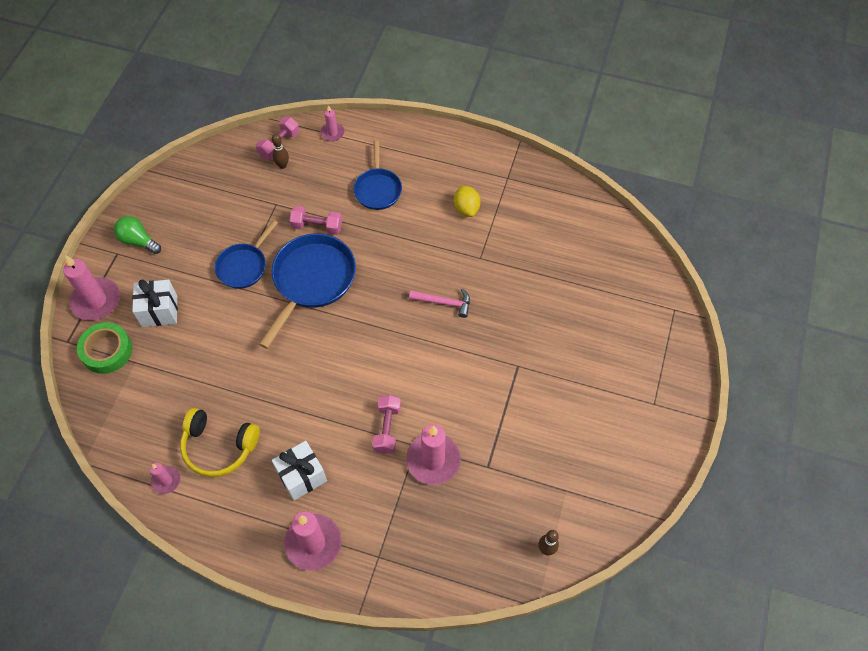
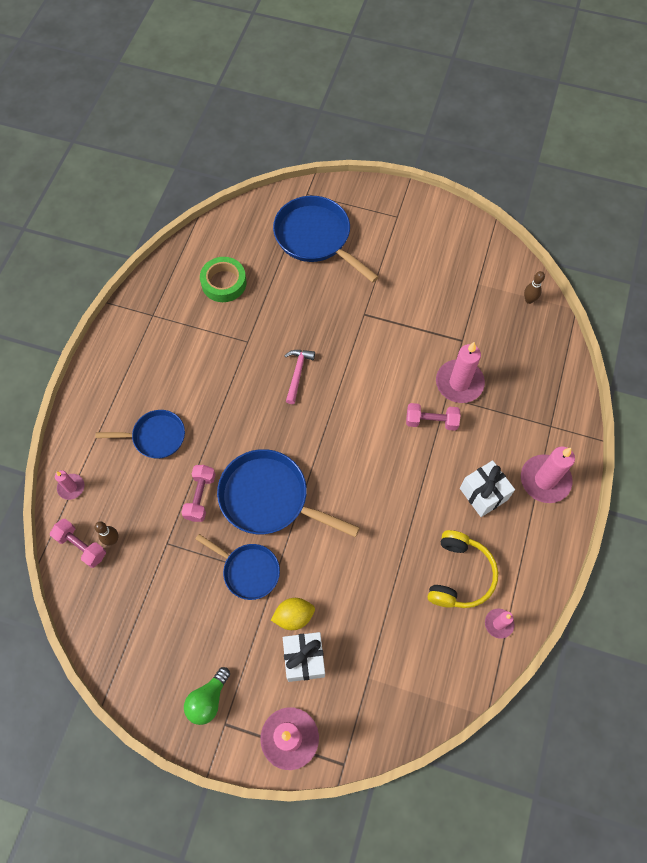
camera: 90 degrees left, 5 degrees up
green tape [77,322,132,374] -> green tape moved to [200,257,247,302]
yellow lemon [454,185,481,217] -> yellow lemon moved to [271,598,315,630]
none -> blue pan [273,196,379,283]

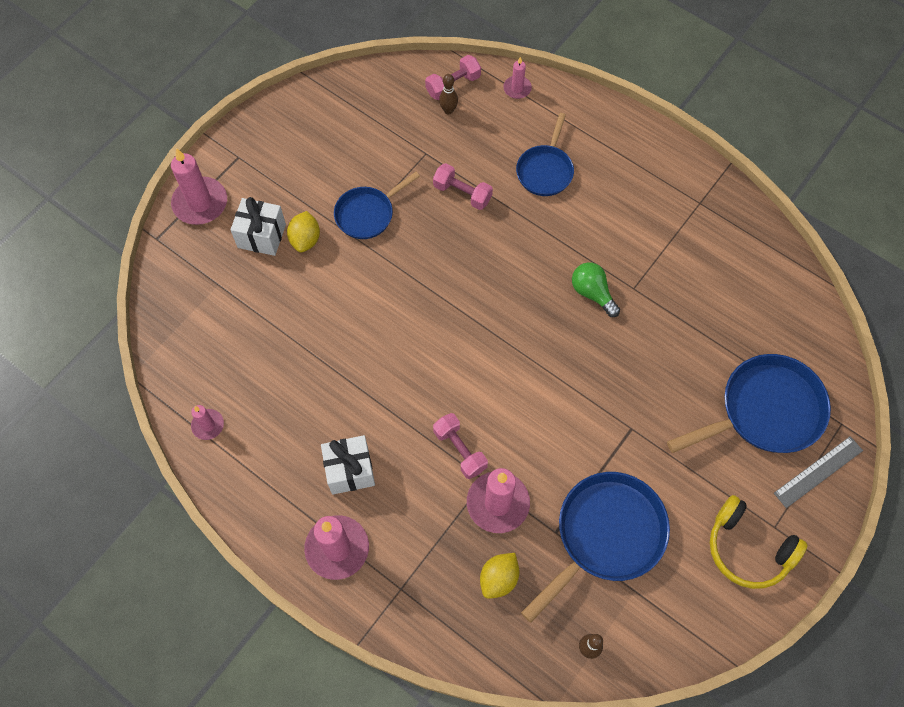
camera: 110 degrees right, 0 degrees up
green light bulb [184,667,230,725] -> green light bulb moved to [572,262,620,317]
green tape [200,257,247,302] -> none
blue pan [217,449,360,537] -> blue pan moved to [521,472,670,623]
pink hammer [284,350,315,404] -> none
pink dumbbell [406,403,460,431] -> pink dumbbell turned 60 degrees counterclockwise [433,413,488,479]
yellow headphones [428,530,498,608] -> yellow headphones moved to [710,495,808,589]
none -> yellow lemon [480,553,519,599]
none -> grey ruler [774,436,863,508]

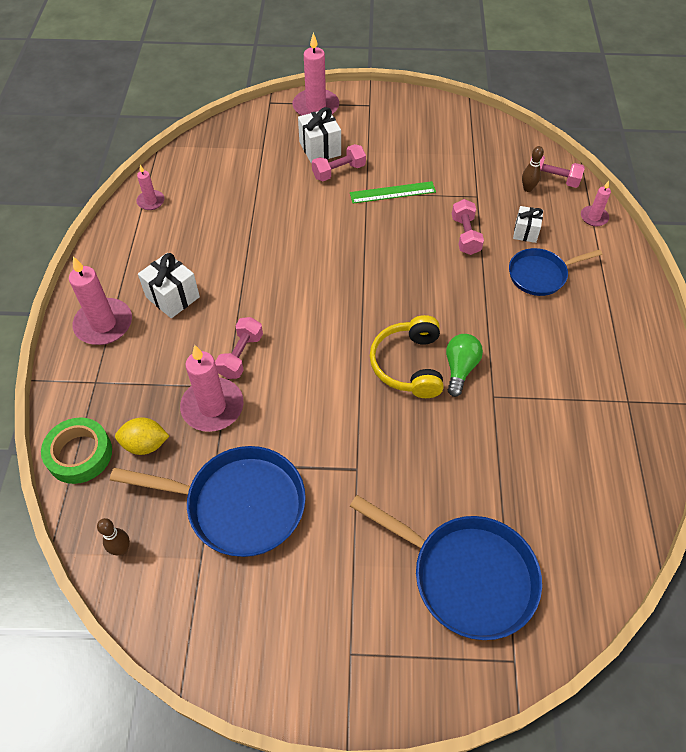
camera: 55 degrees right, 10 degrees down
yellow lemon [287,211,320,253] -> pink dumbbell [312,144,366,181]
blue pan [334,172,420,239] -> green ruler [350,181,436,204]
yellow headphones [710,495,808,589] -> yellow headphones moved to [370,315,444,398]
grey ruler [774,436,863,508] -> none
none -> green tape [41,417,112,484]
none -> white gift [513,206,543,243]

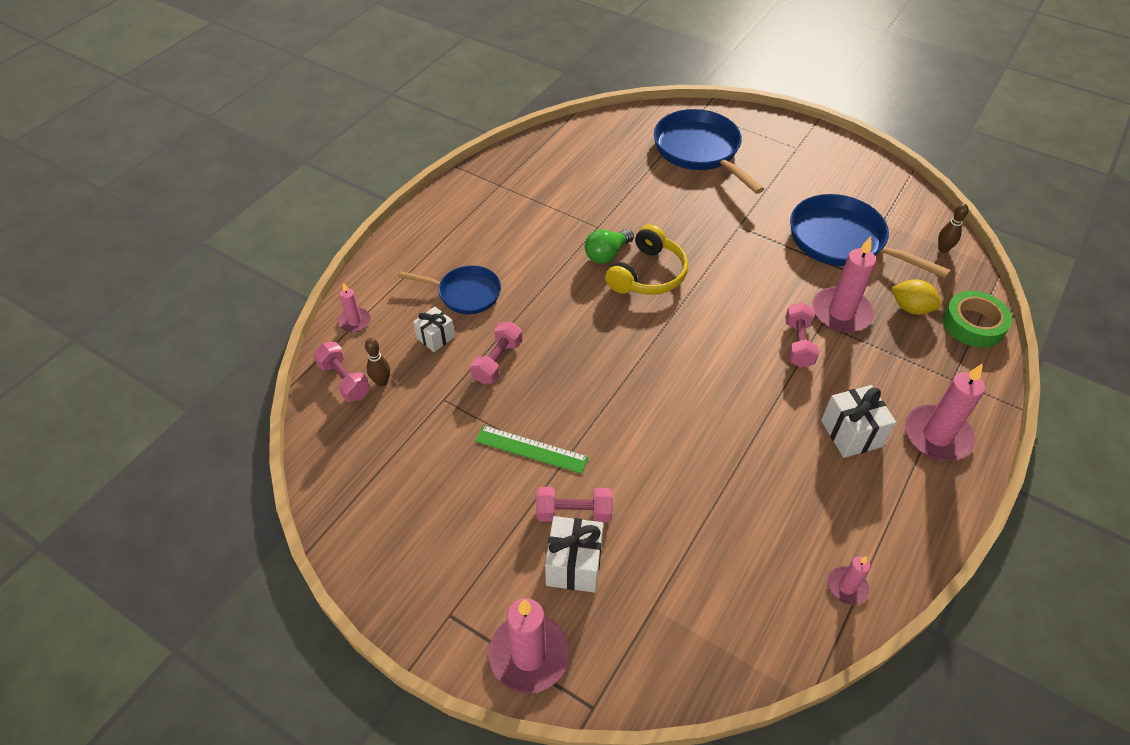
camera: 150 degrees left, 5 degrees down
pink dumbbell [215,317,263,379] -> pink dumbbell turned 45 degrees counterclockwise [786,303,819,368]

